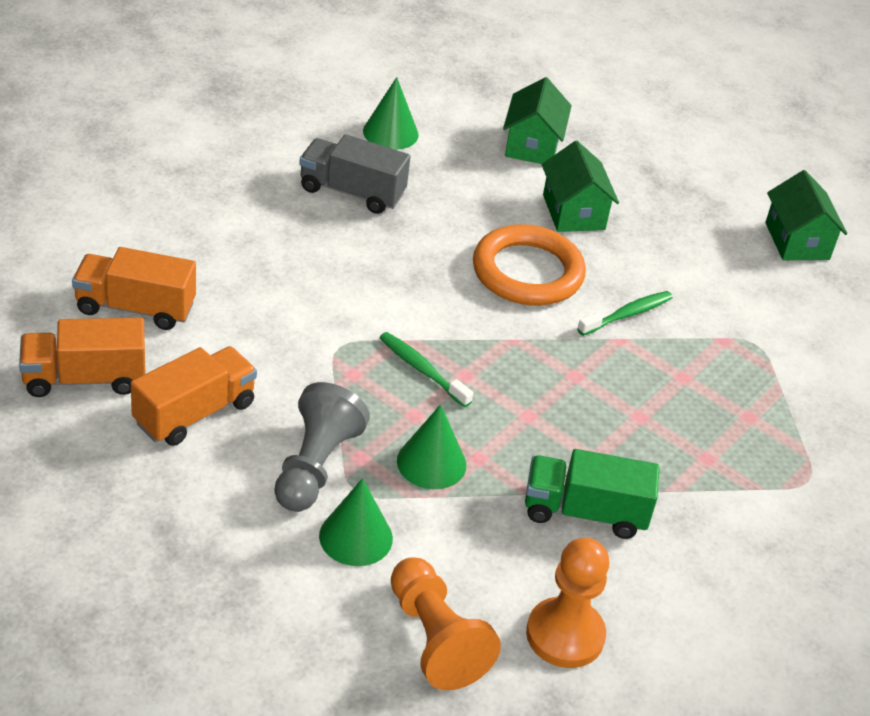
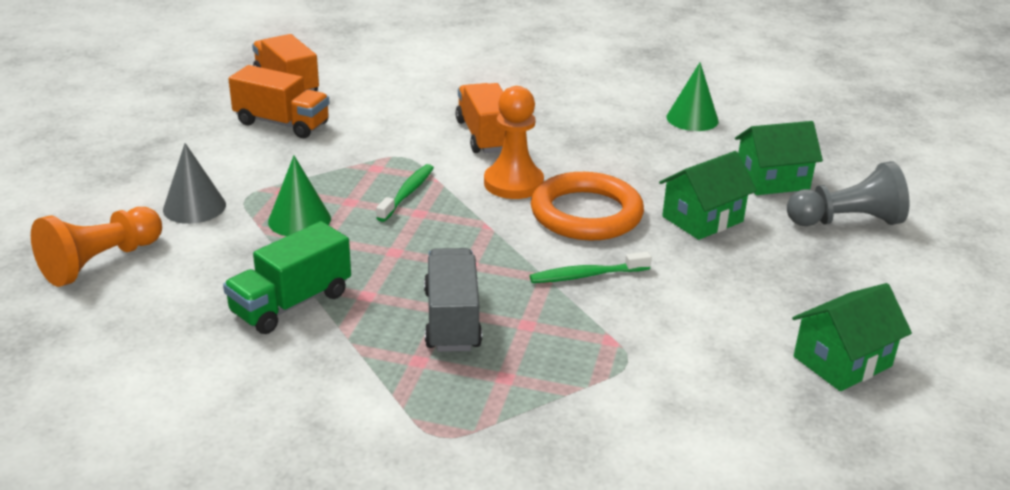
camera: 70 degrees right, 10 degrees down
orange truck [72,247,196,330] -> orange truck moved to [455,83,505,153]
grey pawn [274,382,370,512] -> grey pawn moved to [787,161,909,226]
grey truck [299,134,411,214] -> grey truck moved to [424,248,482,352]
green cone [319,478,393,566] -> grey cone [163,143,226,224]
green truck [525,449,660,539] -> green truck turned 120 degrees counterclockwise [223,221,351,334]
orange pawn [526,538,609,668] -> orange pawn moved to [484,86,544,199]
green toothbrush [577,291,673,336] -> green toothbrush turned 135 degrees clockwise [530,252,652,283]

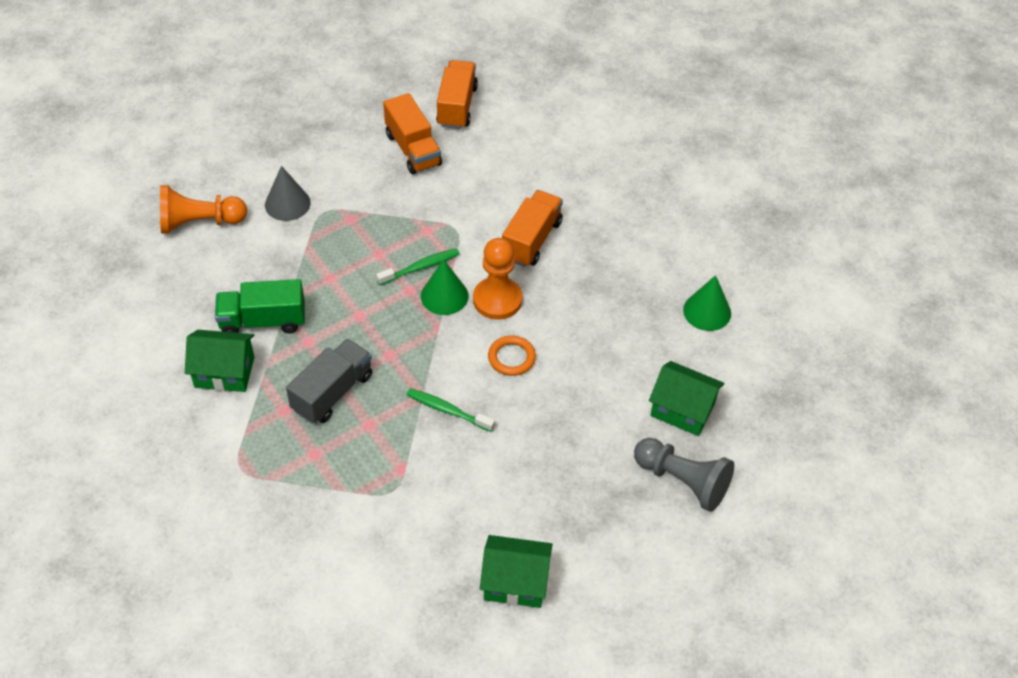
camera: 40 degrees right, 20 degrees up
green cone [268,156,331,236] -> green cone moved to [421,259,469,315]
orange ring [531,172,644,241] -> orange ring [488,335,536,376], size x0.52
green house [659,151,757,240] -> green house moved to [185,330,254,392]

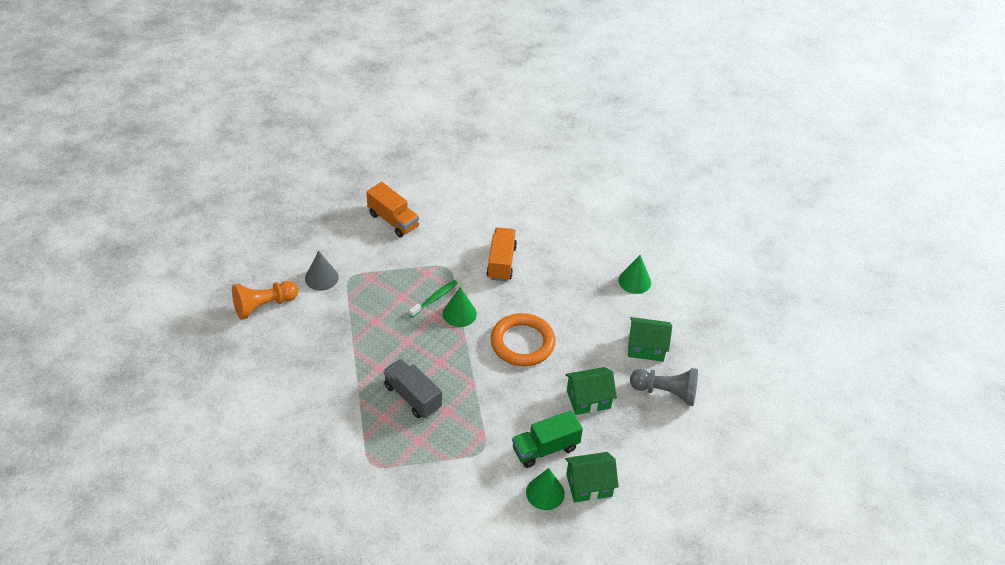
camera: 20 degrees left, 5 degrees down
green house [185,330,254,392] -> green house moved to [565,367,617,415]
green truck [215,279,305,333] -> green truck moved to [512,410,583,468]
grey truck [286,339,372,424] -> grey truck turned 60 degrees counterclockwise [383,359,442,418]
green toothbrush [406,388,495,432] -> none
orange truck [436,60,478,129] -> none
orange pawn [473,238,522,320] -> none
orange ring [488,335,536,376] -> orange ring [491,313,556,366], size x1.93
none -> green cone [526,468,565,510]

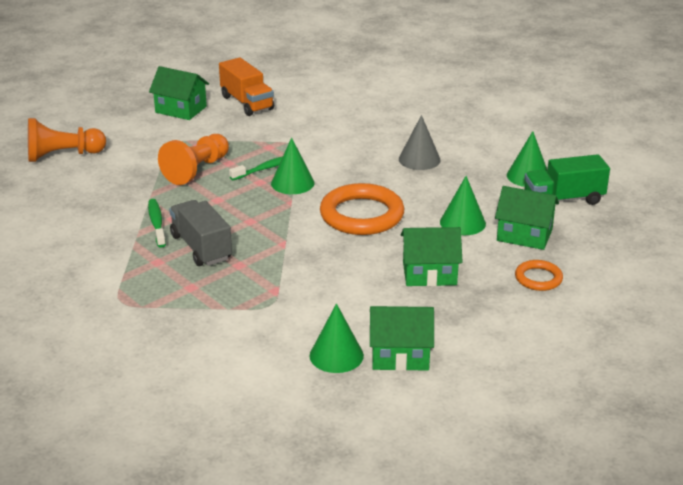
camera: 15 degrees right, 15 degrees down
grey cone [305,251,339,291] -> grey cone moved to [399,115,441,170]
orange truck [486,227,517,281] -> none
green truck [512,410,583,468] -> green truck moved to [524,154,610,205]
grey pawn [630,368,698,406] -> orange ring [515,260,563,291]
none -> green toothbrush [148,199,166,248]
none -> green house [149,66,209,120]
none -> orange pawn [158,134,229,185]
none -> green cone [440,176,486,235]

